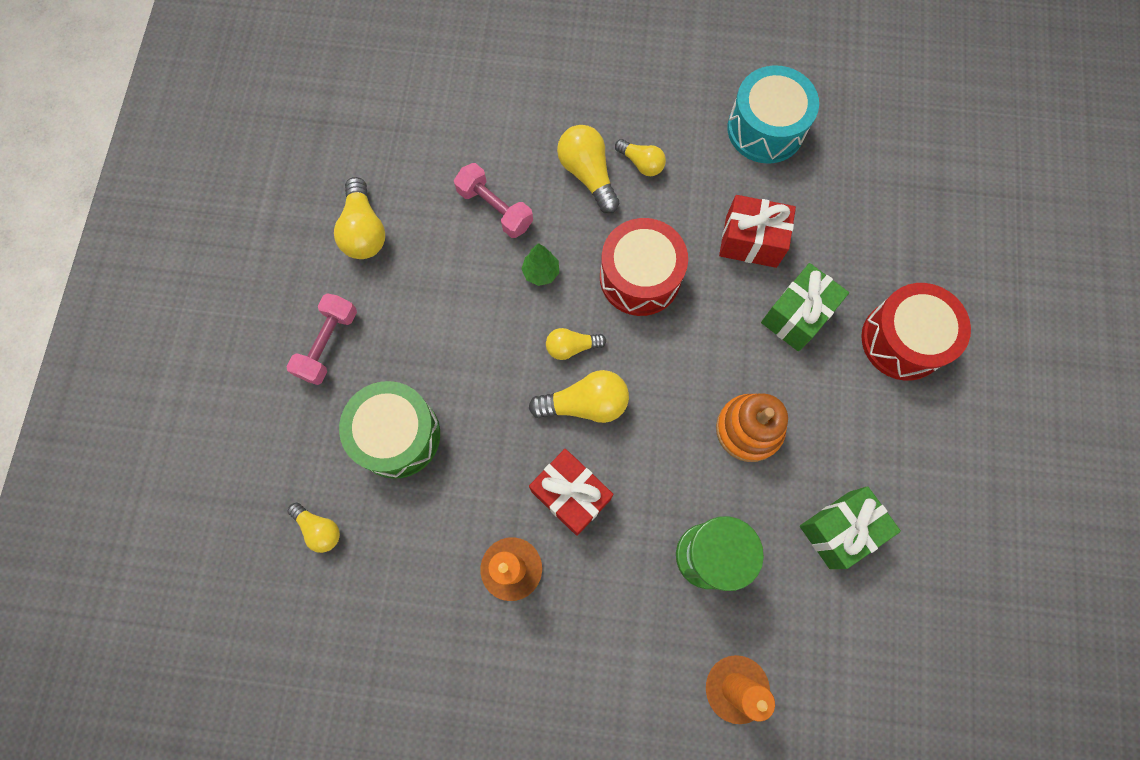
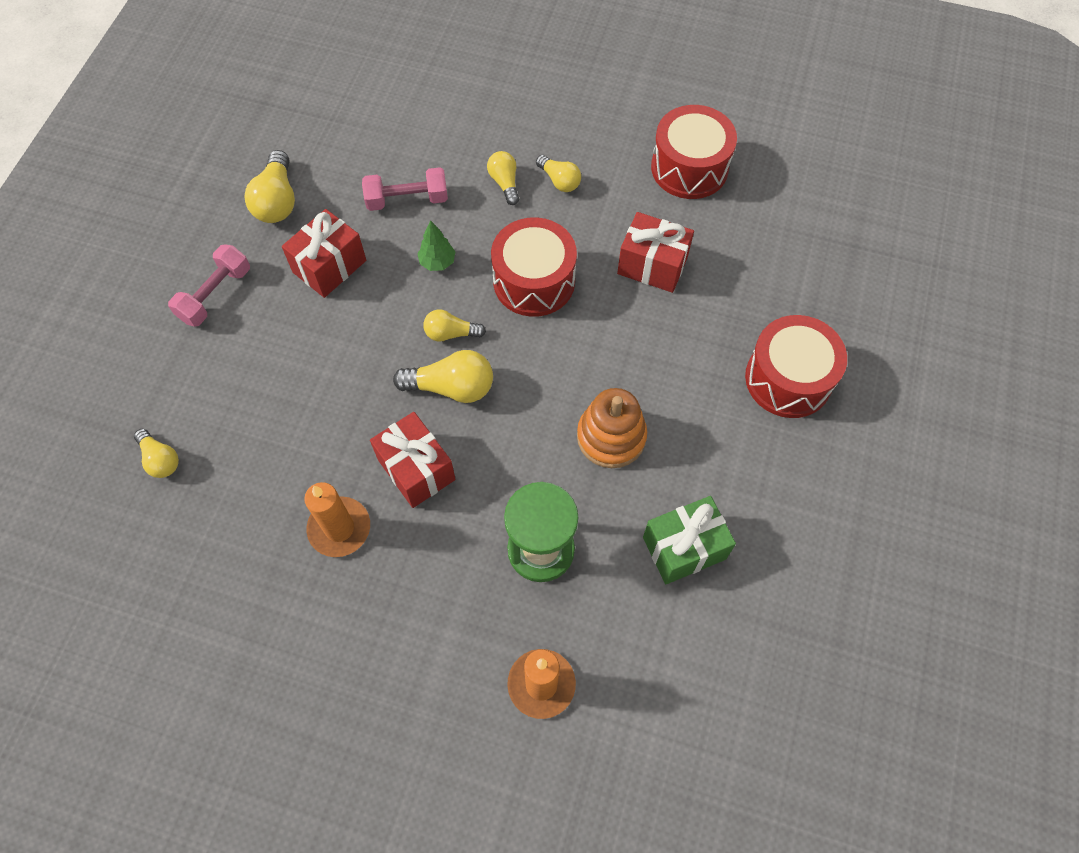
camera: 10 degrees right, 10 degrees down
green drum [339,381,440,479] -> none
pink dumbbell [454,163,533,238] -> pink dumbbell turned 60 degrees counterclockwise [362,167,448,211]
yellow light bulb [557,125,619,213] -> yellow light bulb [487,151,519,205], size x0.63
turquoise drum [727,65,819,164] -> red drum [651,105,737,199]
green gift [761,263,849,351] -> none
none -> red gift [282,209,366,298]

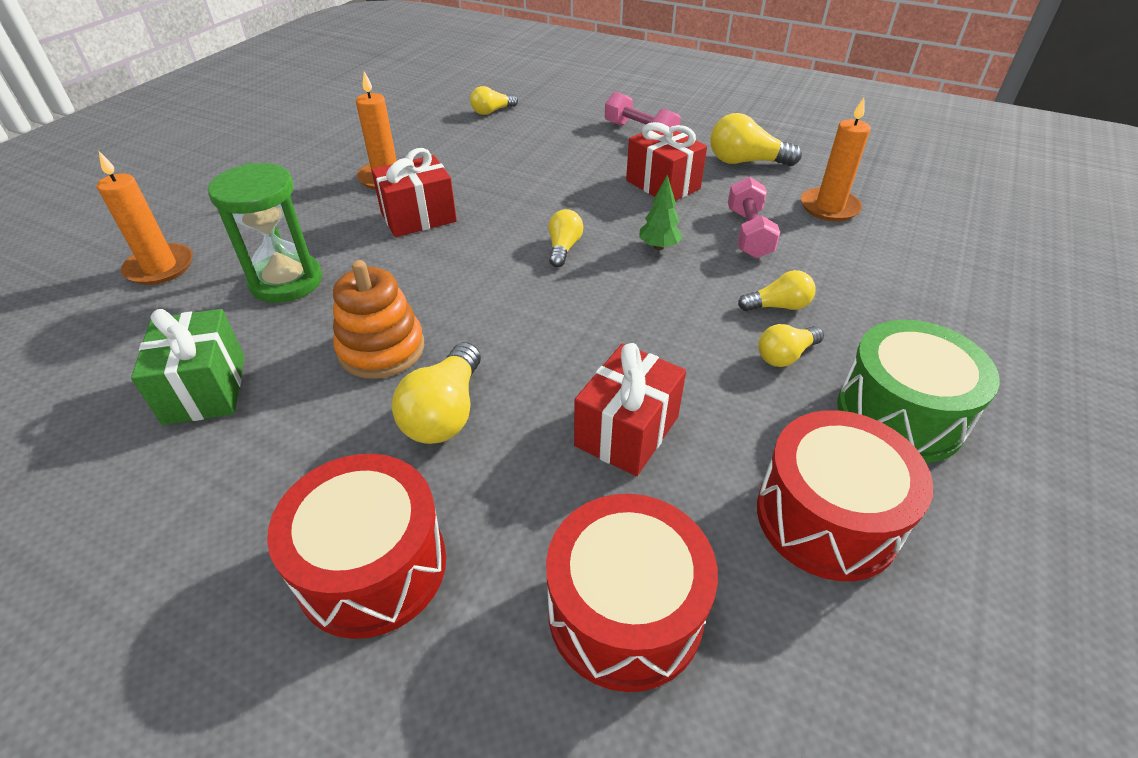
camera: 100 degrees right, 20 degrees down
yellow light bulb [393,350,493,403] -> yellow light bulb moved to [392,342,481,444]
red drum [491,217,577,317] -> red drum moved to [546,494,718,692]
none -> orange candle [801,98,870,221]
none -> green drum [837,320,1000,463]

